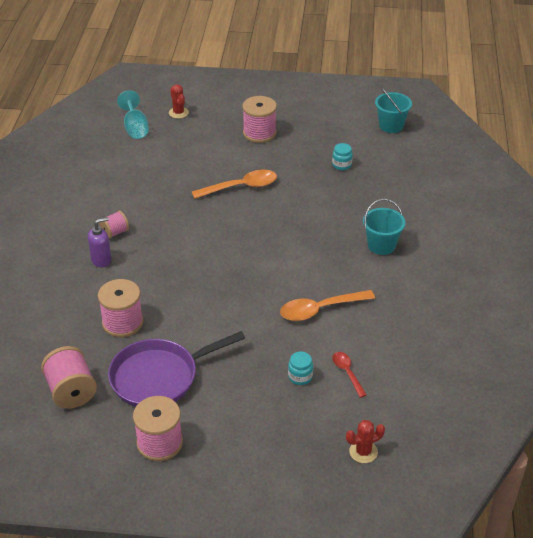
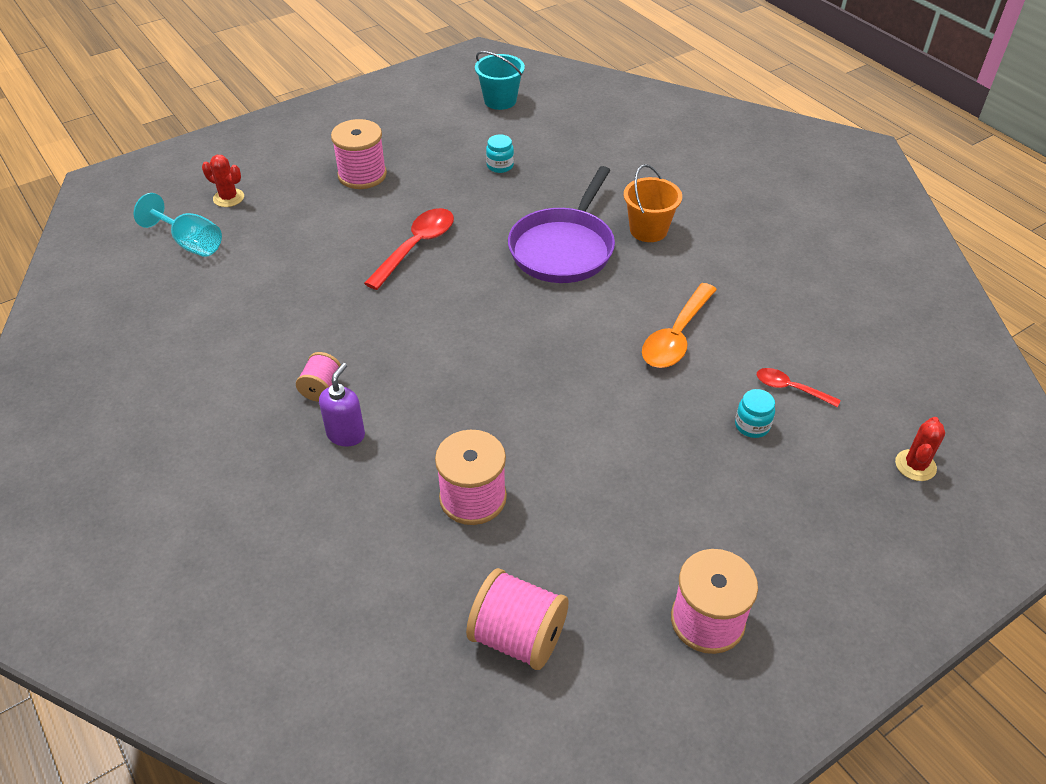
camera: 40 degrees left, 5 degrees up
purple pan [108,331,245,407] -> purple pan moved to [508,166,615,283]
orange spoon [192,170,277,199] -> red spoon [364,208,454,290]
turquoise bucket [363,199,405,255] -> orange bucket [624,164,682,242]

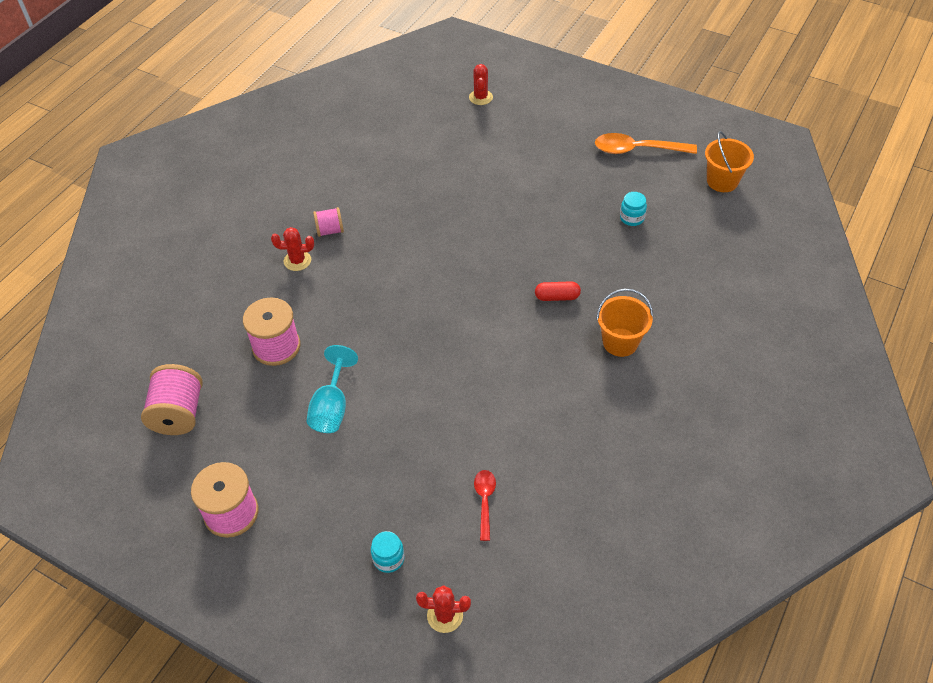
camera: 65 degrees right, 5 degrees up
turquoise goblet [134,193,222,257] -> turquoise goblet moved to [306,345,358,433]
purple soap dispenser [319,363,365,447] -> red cactus [271,227,314,271]
pink spool [331,119,387,189] -> none
red spoon [364,208,454,290] -> none
turquoise bucket [475,51,525,110] -> orange bucket [705,131,754,192]
purple pan [508,166,615,283] -> red capsule [535,281,581,301]
orange spoon [642,283,717,368] -> orange spoon moved to [595,133,697,154]
turquoise jar [735,389,775,438] -> turquoise jar moved to [371,531,404,573]

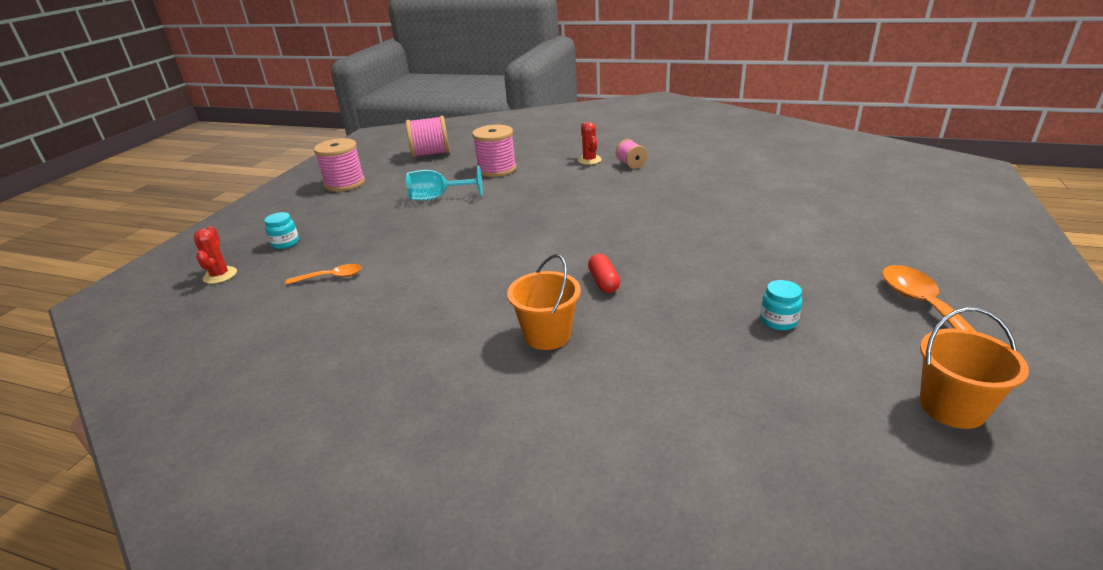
camera: 80 degrees right, 20 degrees down
red cactus [469,64,493,105] -> none
red spoon [474,470,496,541] -> orange spoon [286,264,362,285]

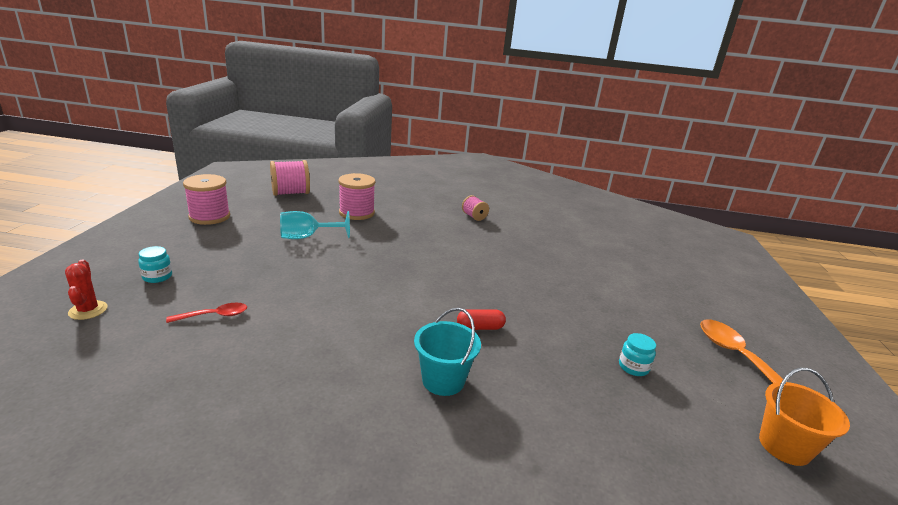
camera: 15 degrees left, 5 degrees down
orange spoon [286,264,362,285] -> red spoon [166,303,247,323]
orange bucket [507,254,581,350] -> turquoise bucket [414,308,481,396]
red cactus [578,122,602,165] -> none
red capsule [588,254,620,293] -> red capsule turned 75 degrees counterclockwise [457,309,506,330]

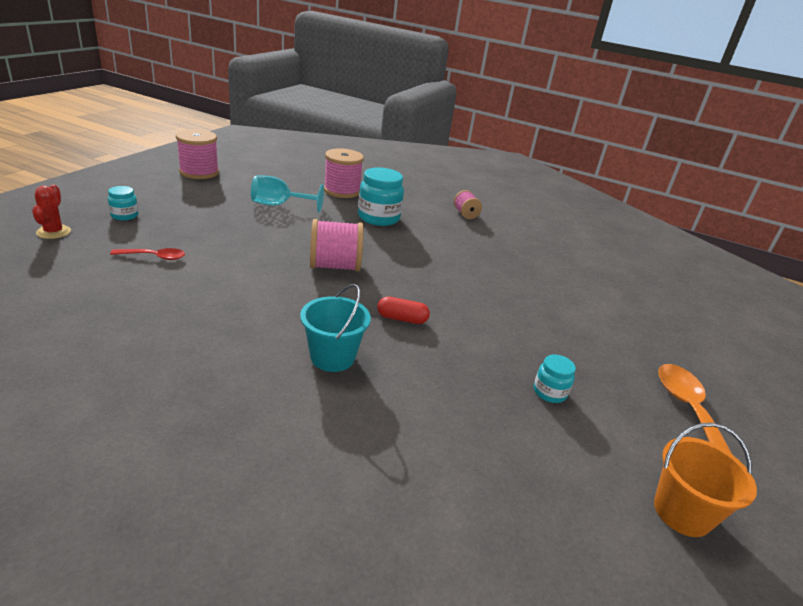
camera: 15 degrees right, 5 degrees up
pink spool [270,160,310,196] -> pink spool moved to [310,219,364,271]
none -> turquoise jar [358,167,404,226]

